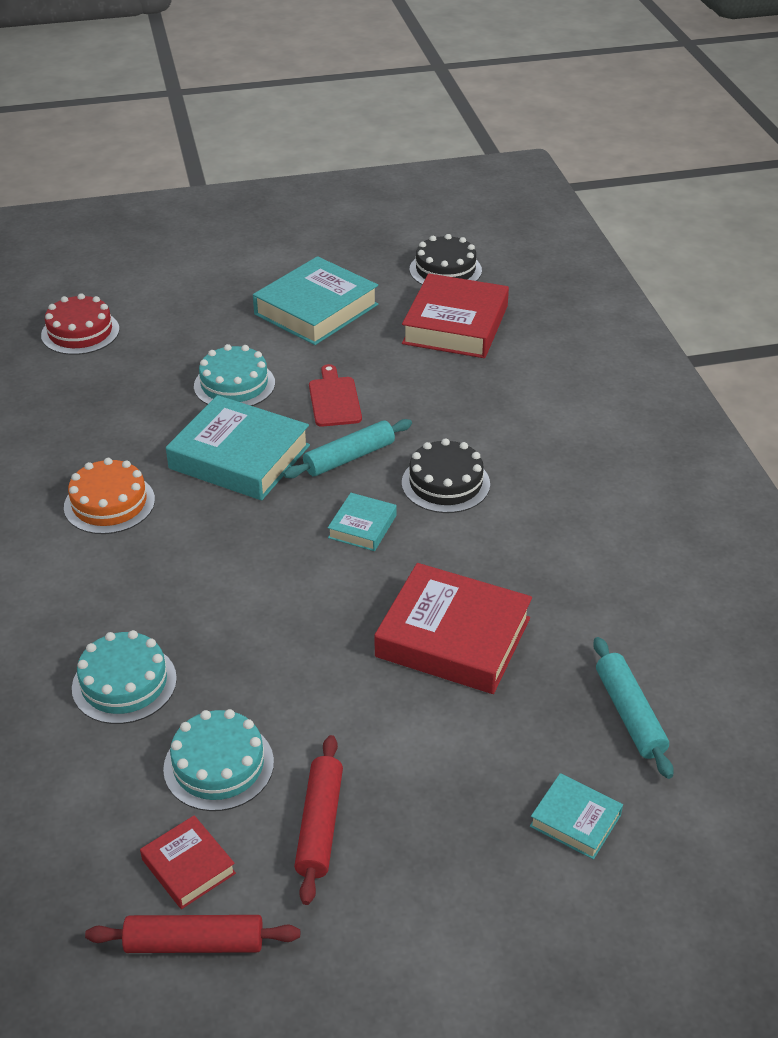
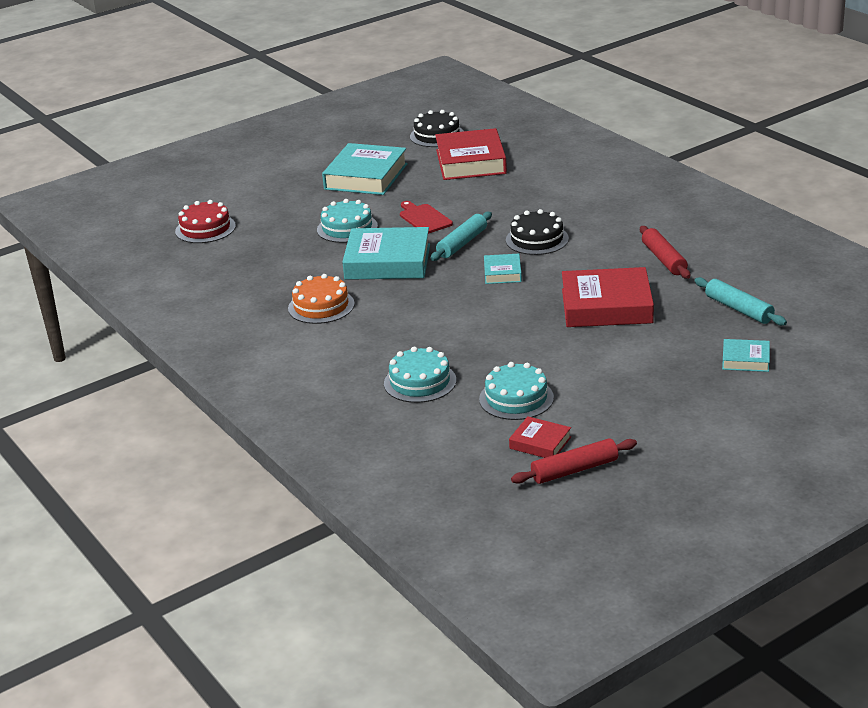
camera: 20 degrees left, 10 degrees down
red rolling pin [294,735,343,905] -> red rolling pin moved to [640,226,690,279]

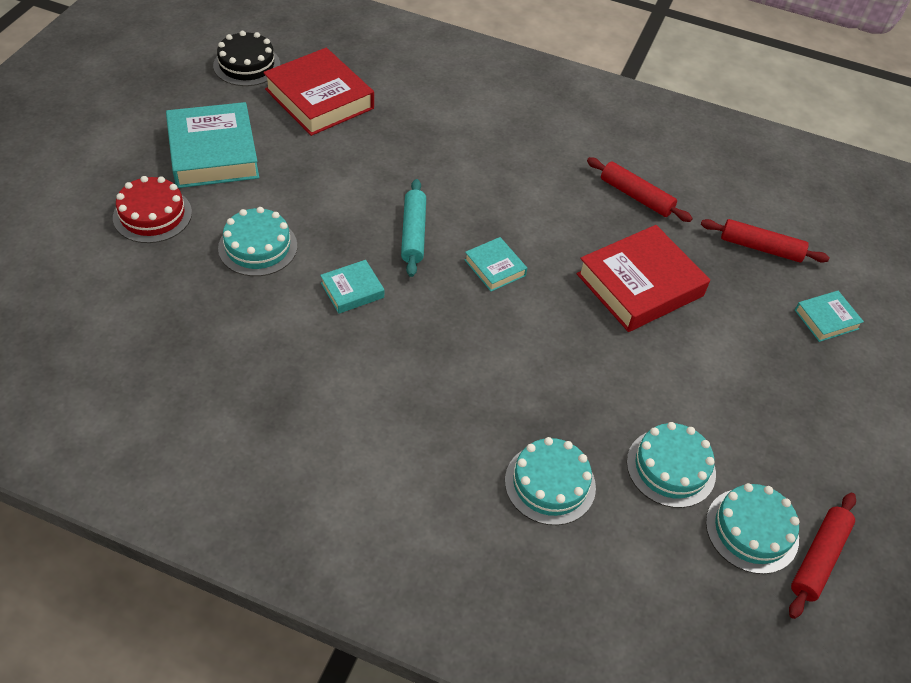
camera: 40 degrees left, 20 degrees up
red cake [175,200,236,243] -> red cake moved to [113,176,192,243]
orange cake [288,274,355,324] -> none
turquoise book [342,227,430,280] -> turquoise book [320,260,384,314], size x0.50
red cutting board [400,201,453,234] -> none
black cake [506,209,569,255] -> none
red book [509,416,571,458] -> turquoise cake [706,483,800,574]
turquoise rolling pin [694,277,787,326] -> red rolling pin [701,219,830,263]

